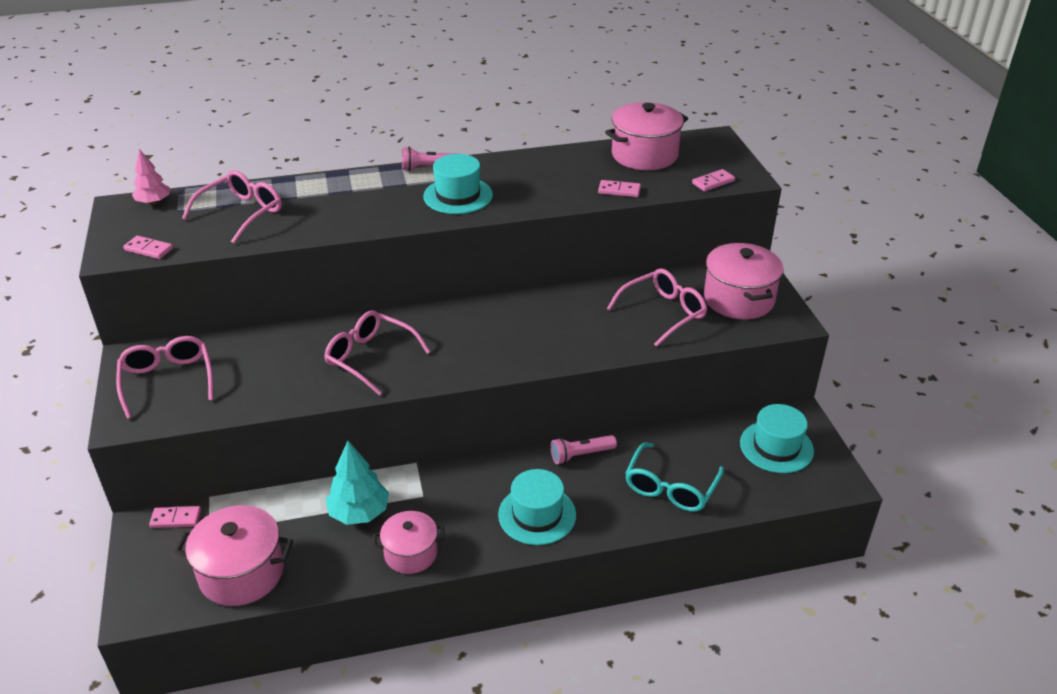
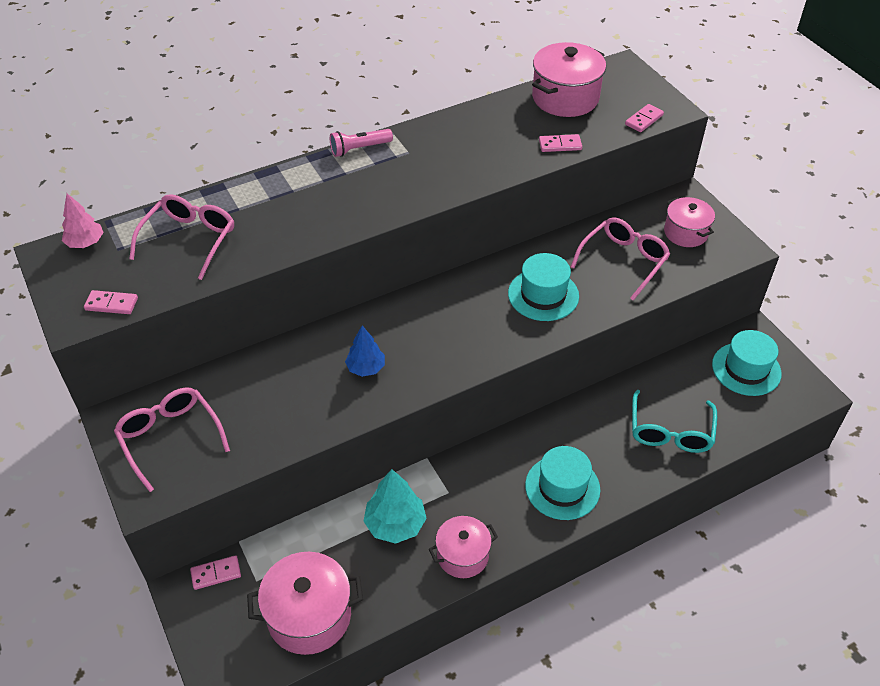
camera: 15 degrees left, 10 degrees up
pink glasses [324,310,430,395] -> blue tree [345,325,385,377]
turquoise hat [423,154,493,214] -> turquoise hat moved to [508,253,579,321]
pink flashlight [551,435,617,464] -> none
pink pot [704,243,784,319] -> pink pot [664,197,715,247], size x0.65

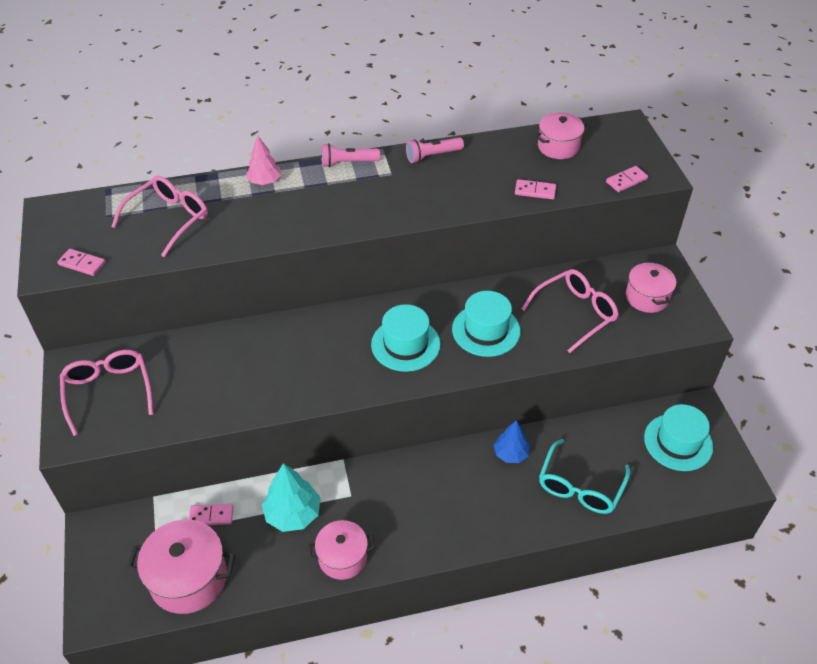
camera: 15 degrees right, 0 degrees up
pink tree [62,193,104,248] -> pink tree moved to [246,136,281,185]
pink domino [190,555,241,590] -> pink domino moved to [189,504,233,525]
blue tree [345,325,385,377] -> blue tree moved to [494,420,530,463]
turquoise hat [525,446,600,520] -> turquoise hat moved to [371,304,440,372]
pink pot [532,42,606,117] -> pink pot [535,112,587,159], size x0.65
none -> pink flashlight [406,137,464,163]

